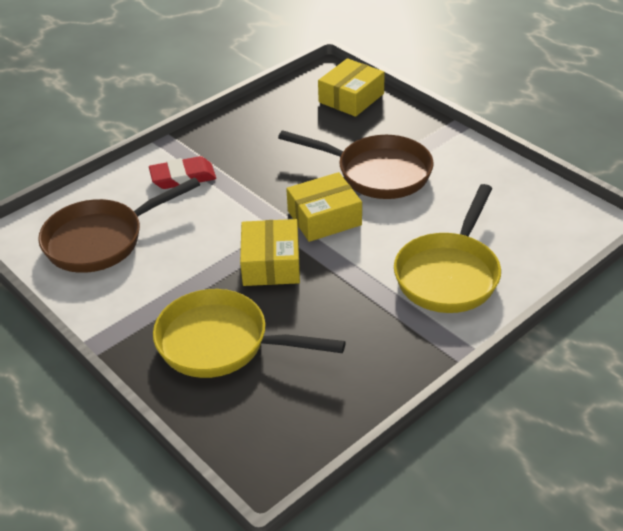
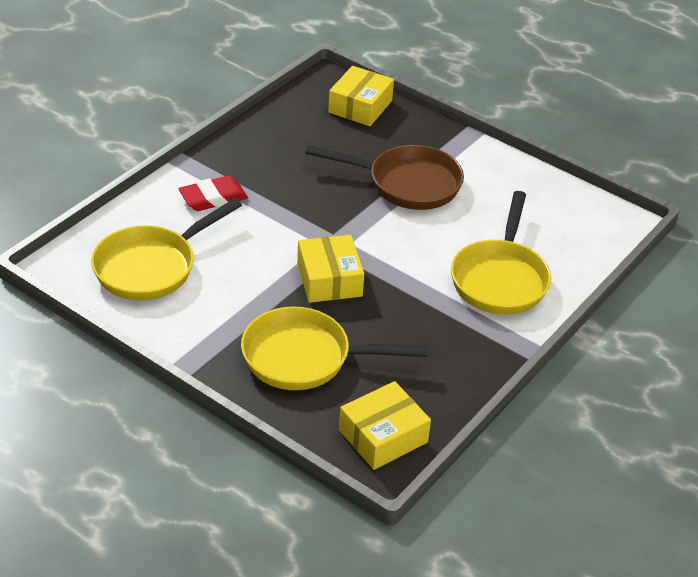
camera: 15 degrees left, 0 degrees up
brown pan [38,177,200,273] -> yellow pan [91,198,242,301]
yellow box [286,172,362,242] -> yellow box moved to [339,381,431,470]

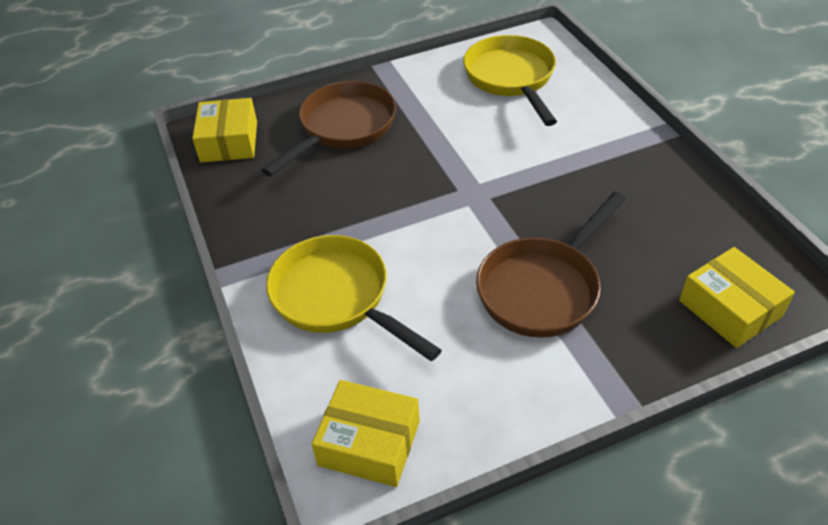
camera: 125 degrees right, 5 degrees up
red eraser [178,176,248,211] -> none
yellow pan [241,307,428,390] -> brown pan [262,81,396,177]
yellow box [297,235,364,303] -> yellow box moved to [312,380,420,487]

